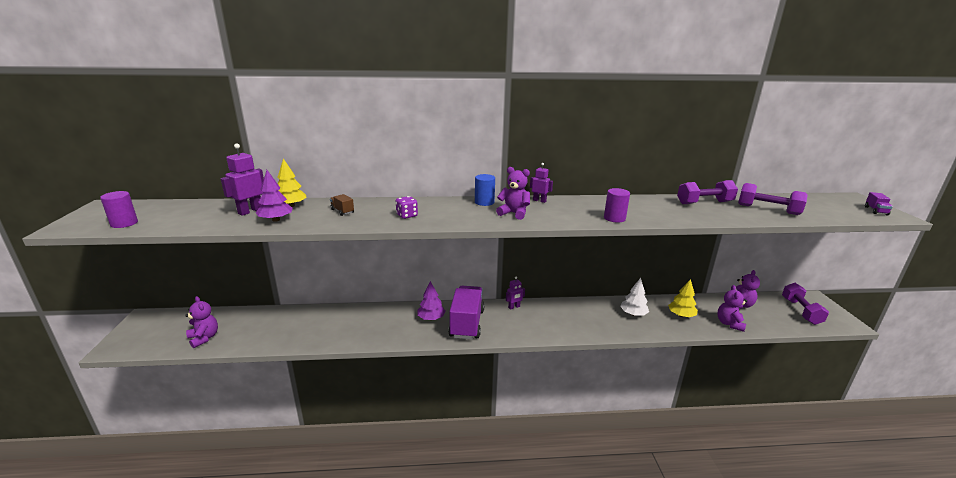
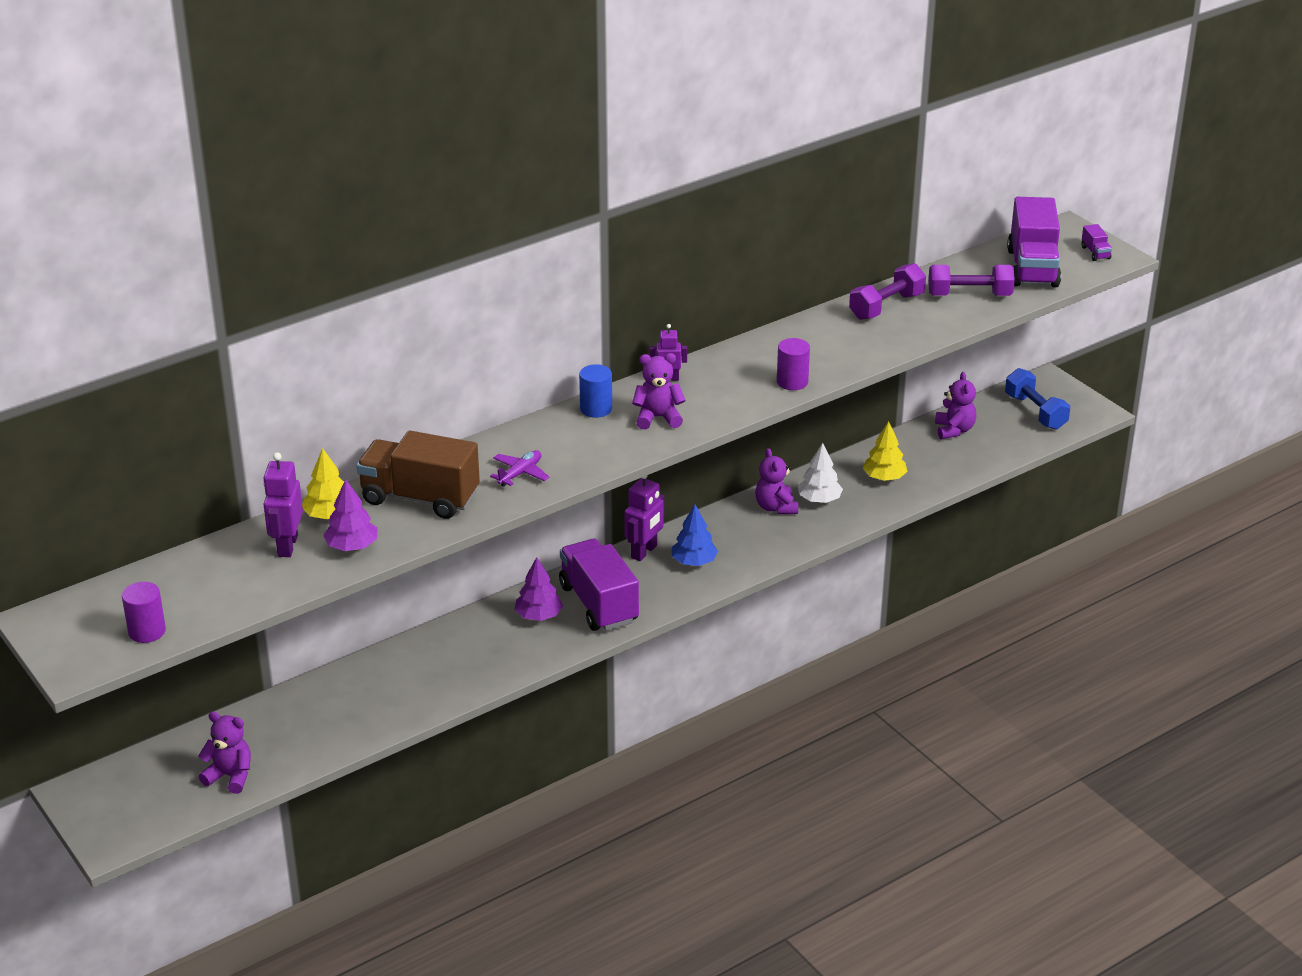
camera: 30 degrees left, 10 degrees up
brown truck [330,194,354,216] -> brown truck [356,431,480,519], size x2.48
purple dice [396,196,418,219] -> purple plane [490,450,550,487]
purple robot [506,276,525,310] -> purple robot [624,475,664,561], size x1.59
purple teddy bear [717,285,747,332] -> purple teddy bear moved to [755,448,798,514]
purple dumbbell [782,283,829,325] -> blue dumbbell [1005,368,1070,430]
none -> blue tree [672,505,718,566]
none -> purple truck [1007,197,1061,288]

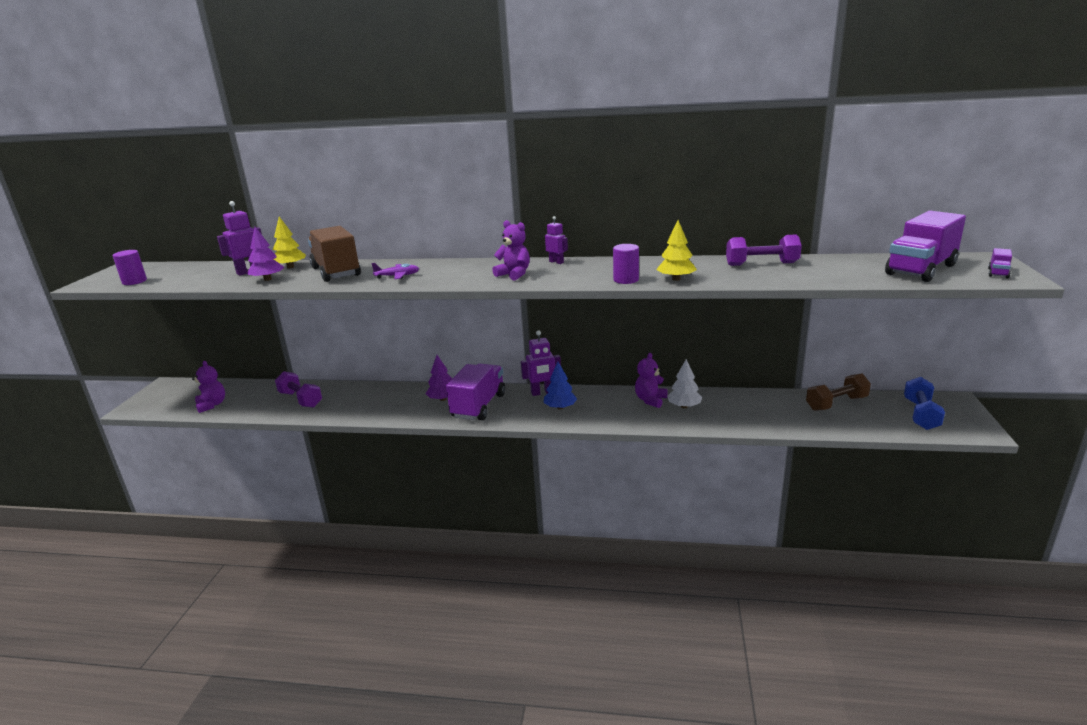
camera: 45 degrees right, 10 degrees down
blue cylinder [579,364,612,418] -> none
yellow tree [863,421,908,481] -> yellow tree moved to [656,220,697,281]
purple dumbbell [928,265,1015,296] -> purple dumbbell moved to [275,371,322,408]
purple teddy bear [935,372,976,439] -> brown dumbbell [806,374,871,411]

